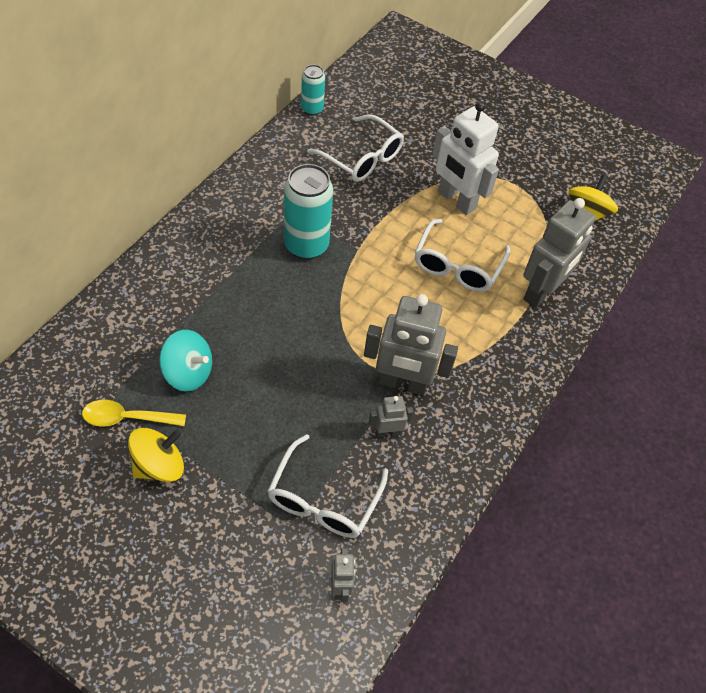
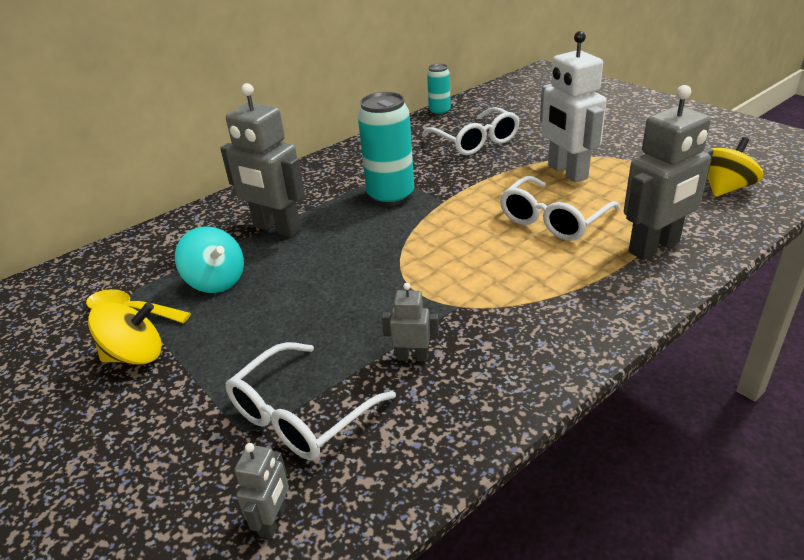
camera: 25 degrees right, 20 degrees down
grey robot [364,294,458,395] -> grey robot moved to [220,83,305,237]

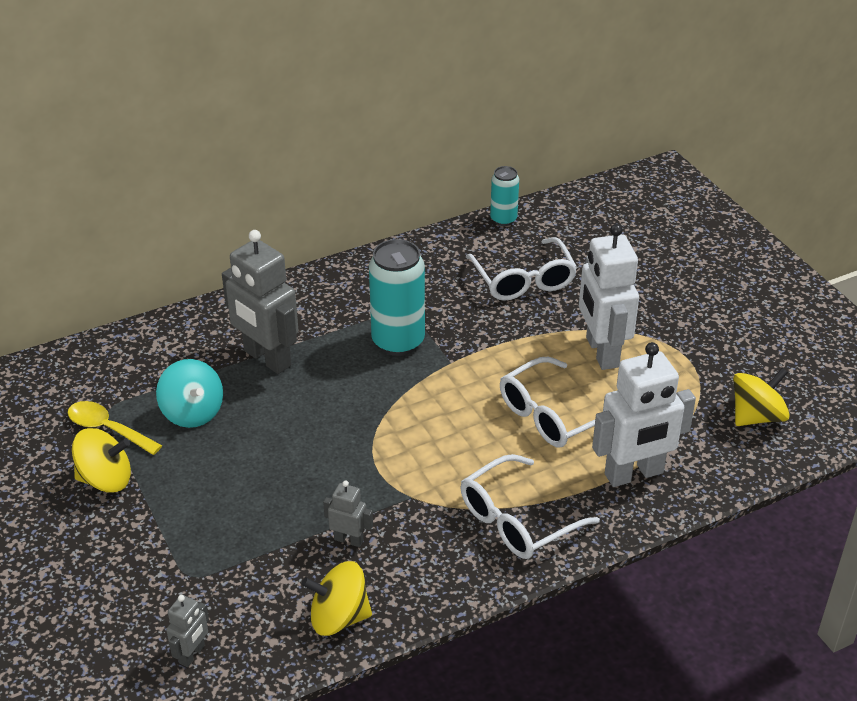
camera: 10 degrees right, 5 degrees up
white glasses [225,342,396,460] -> white glasses moved to [461,454,600,559]
grey robot [624,85,713,260] -> white robot [592,342,696,487]
none -> yellow spinning top [302,561,372,636]

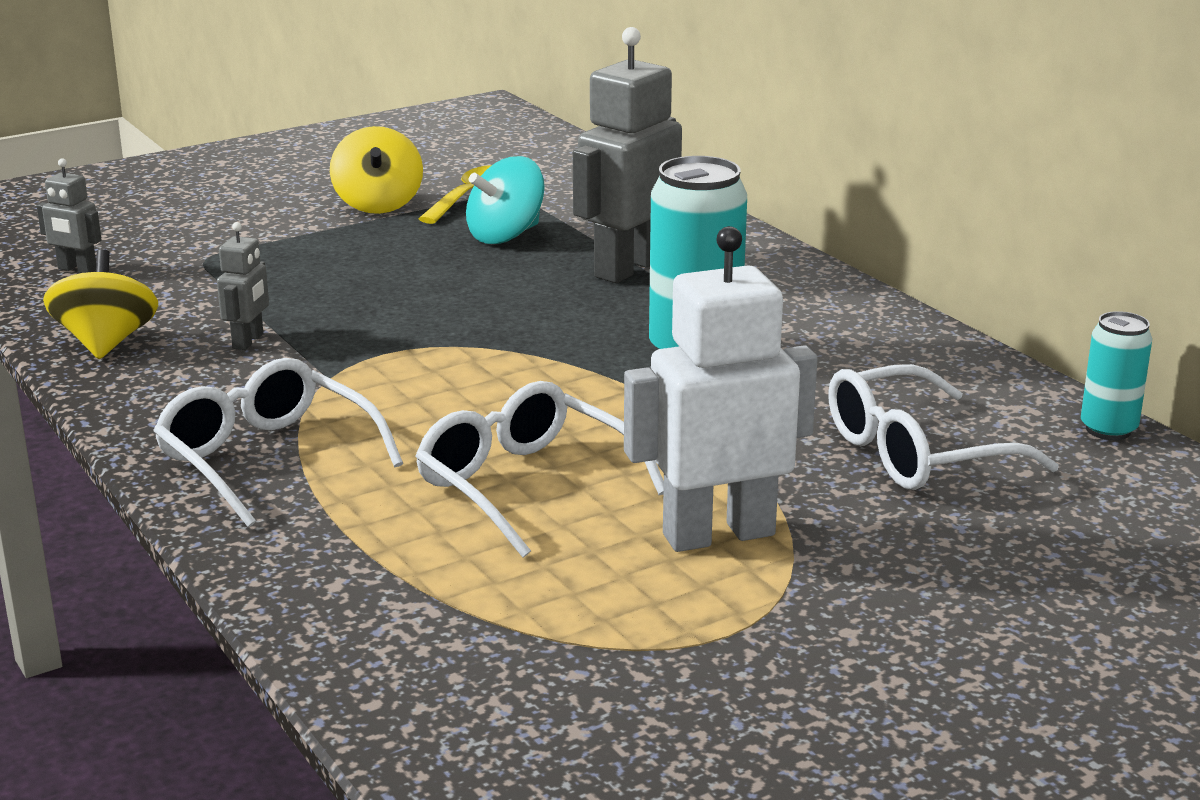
camera: 85 degrees right, 15 degrees down
white robot [592,342,696,487] -> none
yellow spinning top [733,368,790,426] -> none

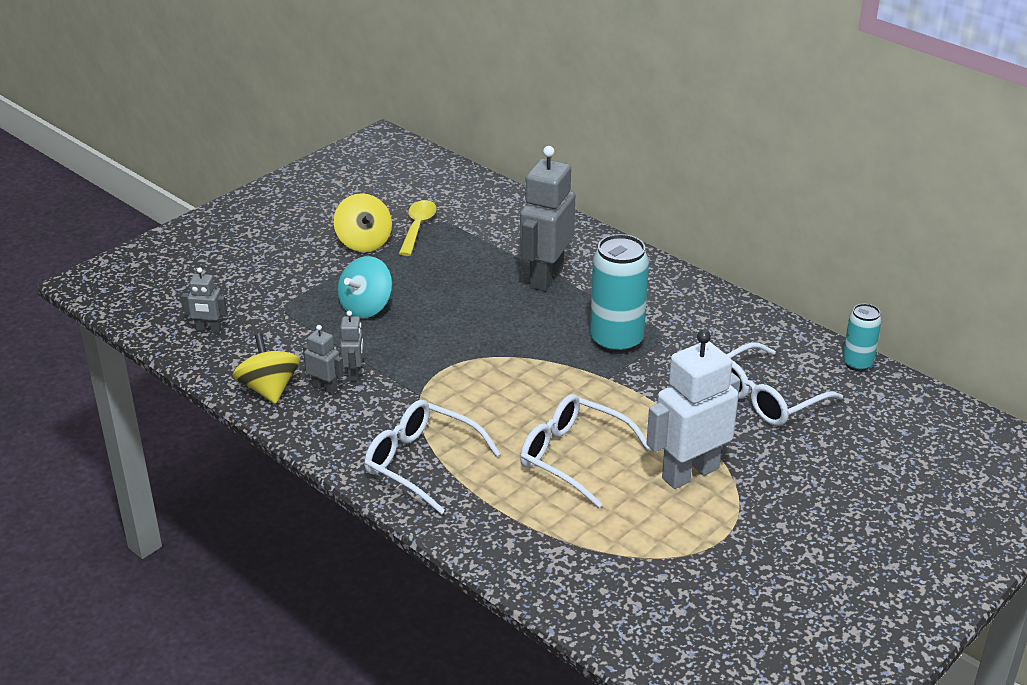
camera: 15 degrees left, 10 degrees up
turquoise spinning top [466,156,545,244] -> turquoise spinning top moved to [337,256,393,318]
none -> grey robot [303,325,344,394]

